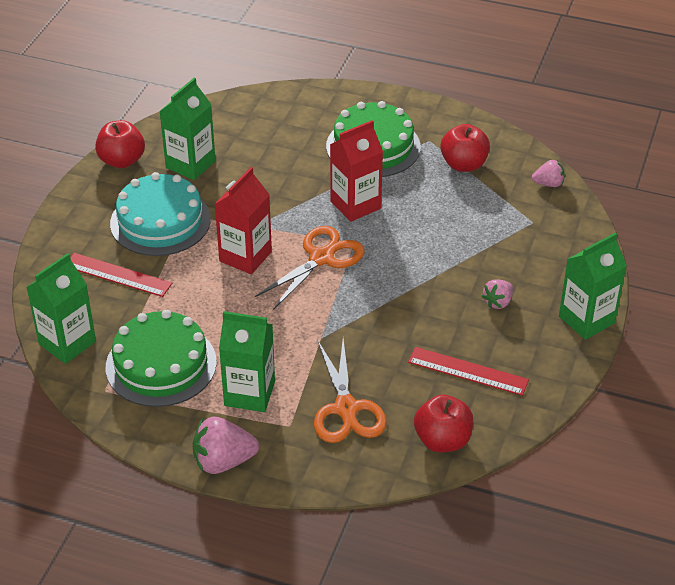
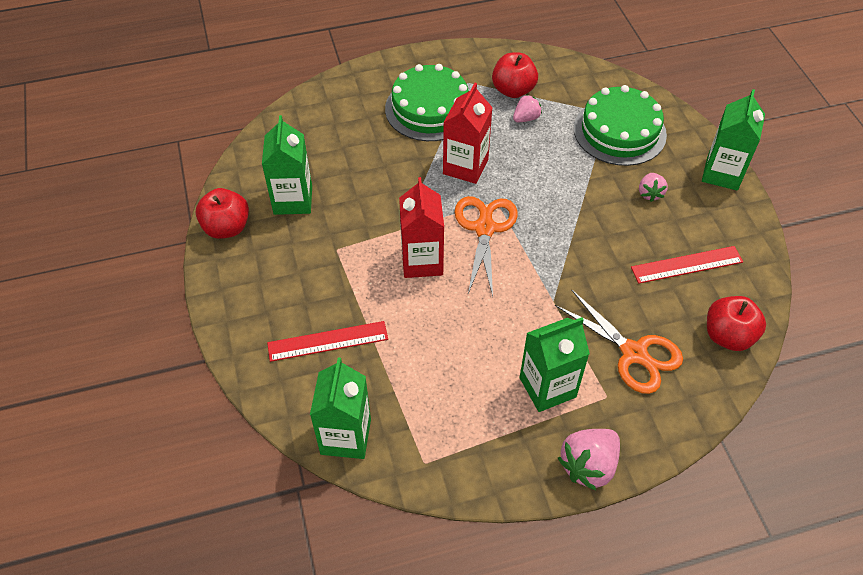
camera: 35 degrees left, 10 degrees up
green cake [106,310,217,407] -> green cake moved to [574,85,667,166]
turquoise cake [110,172,211,256] -> none
pink strawberry [532,160,565,187] -> pink strawberry moved to [513,95,542,122]

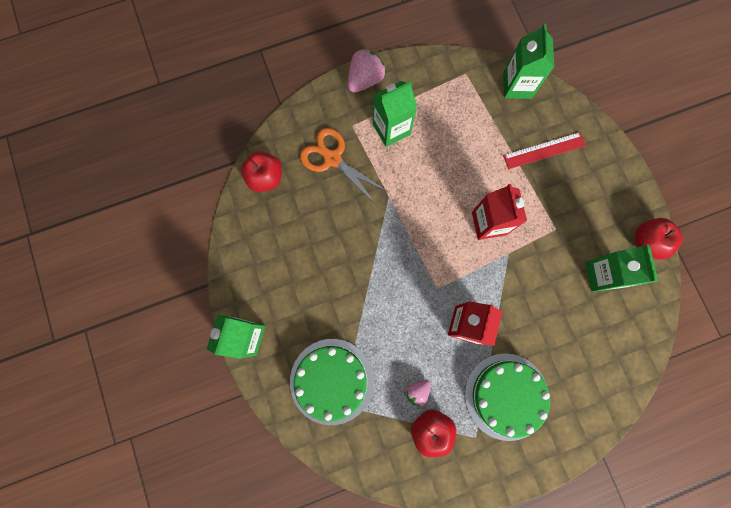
camera: 175 degrees right, 25 degrees up
orange scissors [455,196,518,296] -> none
red ruler [631,246,743,284] -> none
pink strawberry [639,173,668,202] -> none

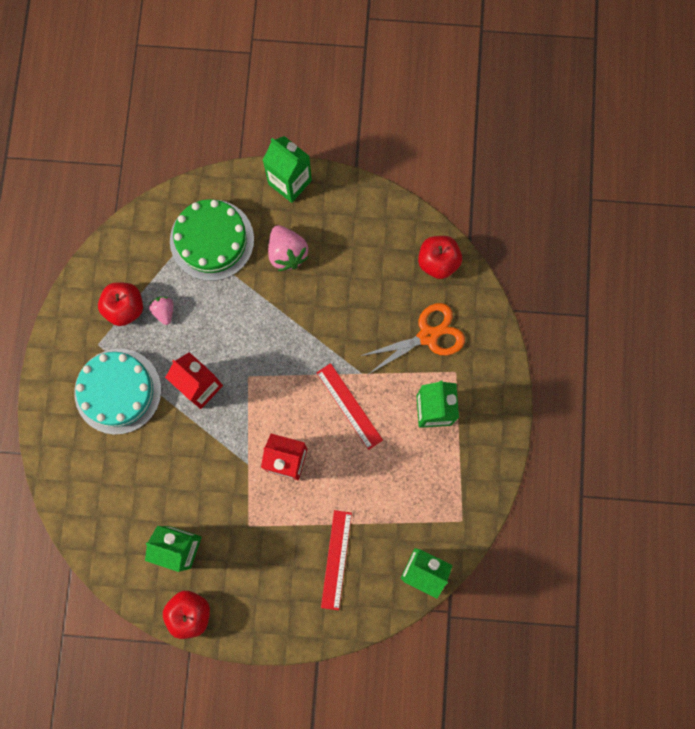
camera: 115 degrees right, 0 degrees up
pink strawberry [348,48,386,93] -> pink strawberry moved to [268,225,309,271]
green cake [465,353,550,441] -> turquoise cake [74,349,161,435]
none -> red ruler [317,363,383,450]

